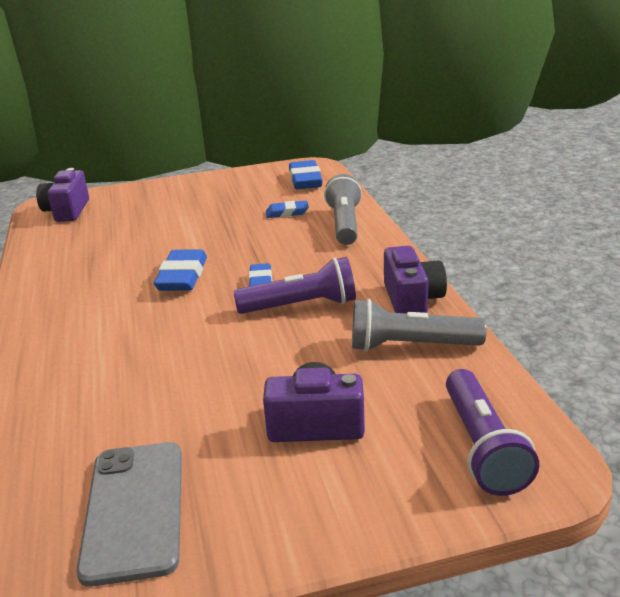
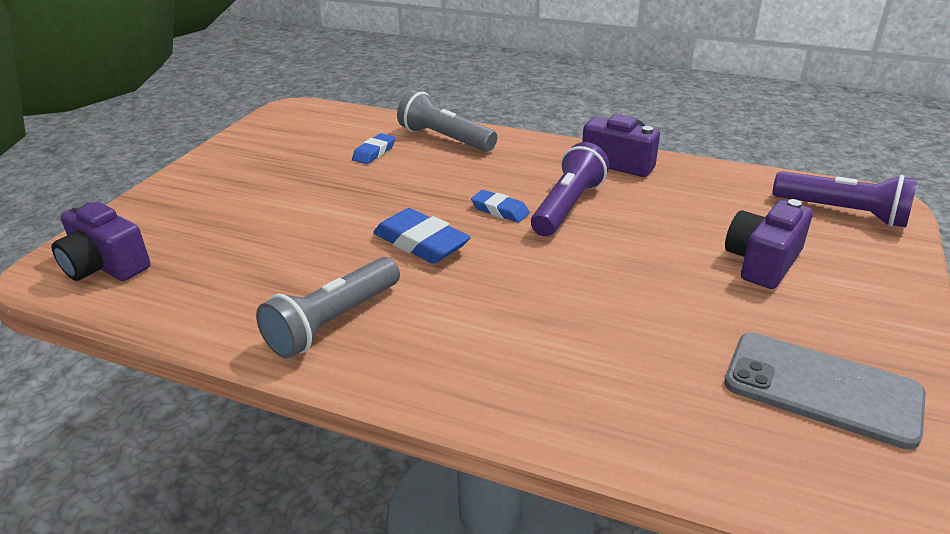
camera: 55 degrees left, 5 degrees up
blue eraser [289,160,323,189] -> none
grey flashlight [352,299,487,352] -> grey flashlight moved to [256,257,400,359]

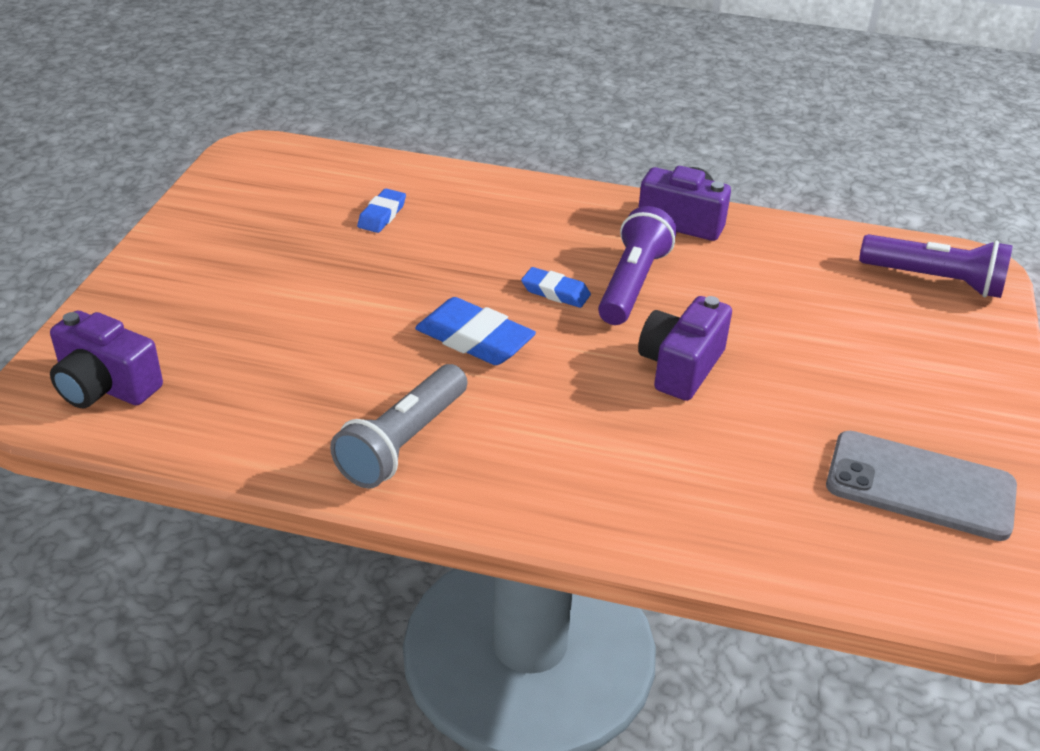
camera: 10 degrees left, 5 degrees up
grey flashlight [397,90,497,152] -> none
purple camera [725,199,813,289] -> purple camera moved to [638,296,732,401]

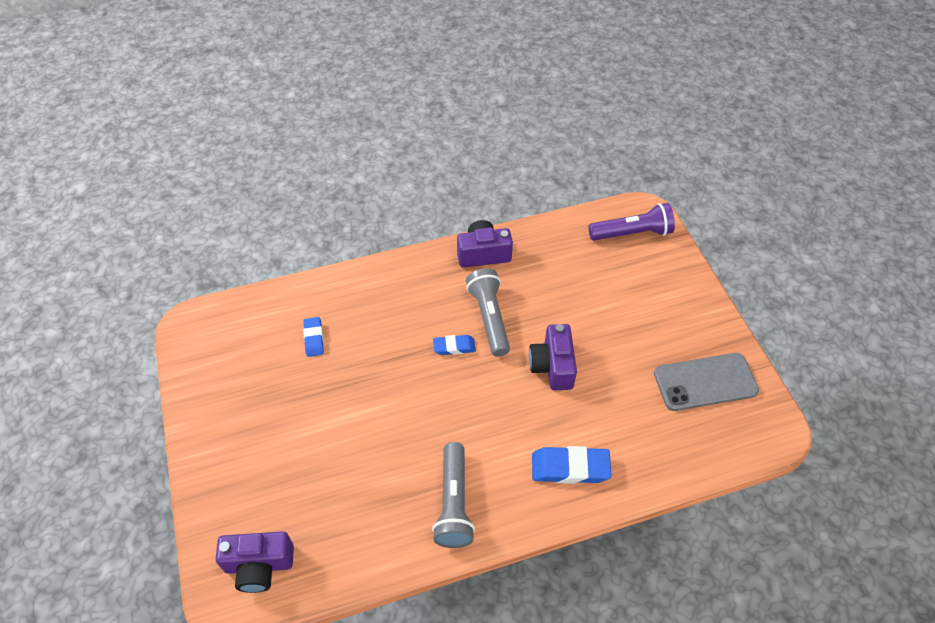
camera: 30 degrees left, 15 degrees up
blue eraser [415,297,536,365] -> blue eraser moved to [532,446,612,484]
purple flashlight [598,206,677,325] -> grey flashlight [466,268,510,357]

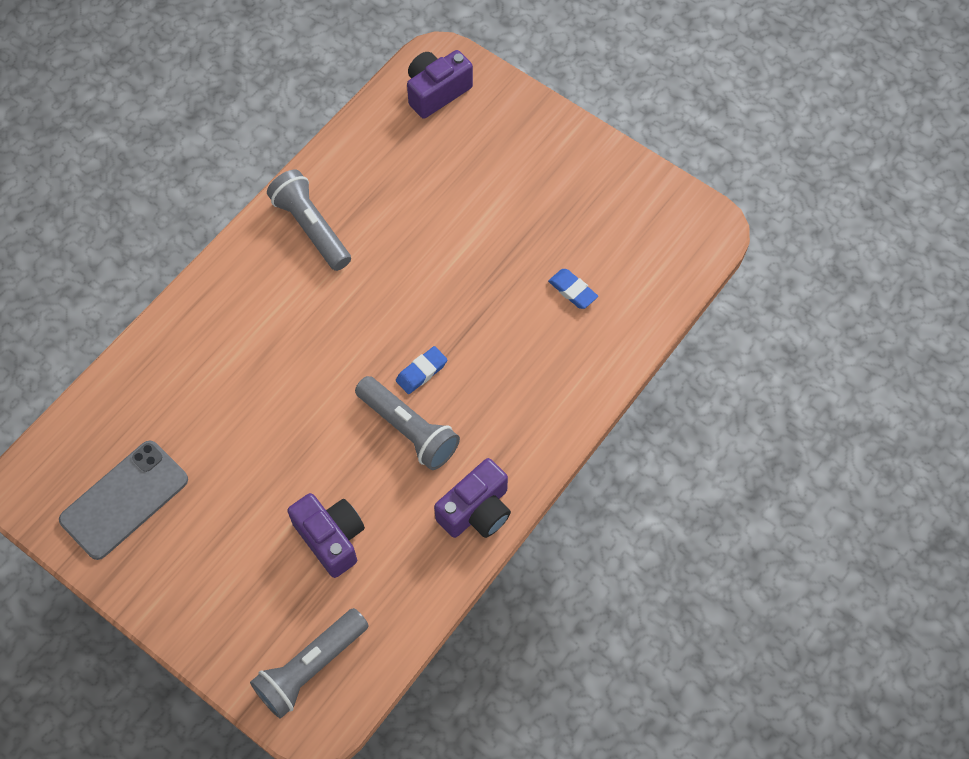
camera: 145 degrees right, 10 degrees up
purple camera [529,324,577,390] -> purple camera moved to [287,493,365,578]
blue eraser [532,446,612,484] -> none
purple flashlight [588,203,675,241] -> grey flashlight [250,608,369,719]

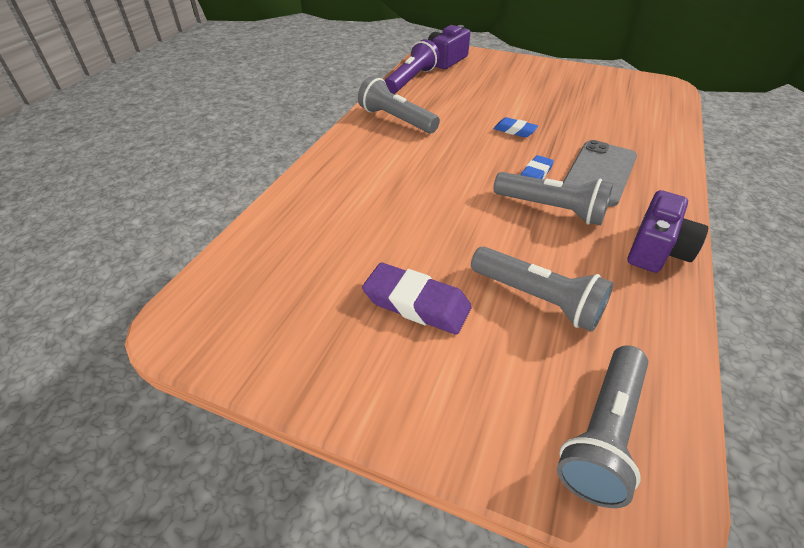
camera: 15 degrees left, 20 degrees down
grey phone [59,441,188,560] -> grey phone moved to [563,140,637,206]
purple camera [287,493,365,578] -> grey flashlight [471,246,614,332]
blue eraser [548,269,598,309] -> blue eraser moved to [494,117,538,138]
none -> purple eraser [362,263,472,335]
none -> purple flashlight [384,39,439,94]

